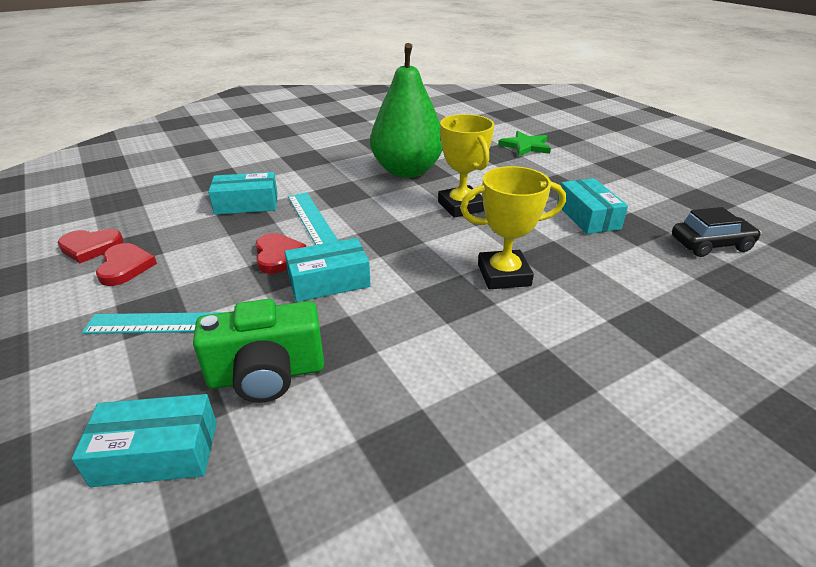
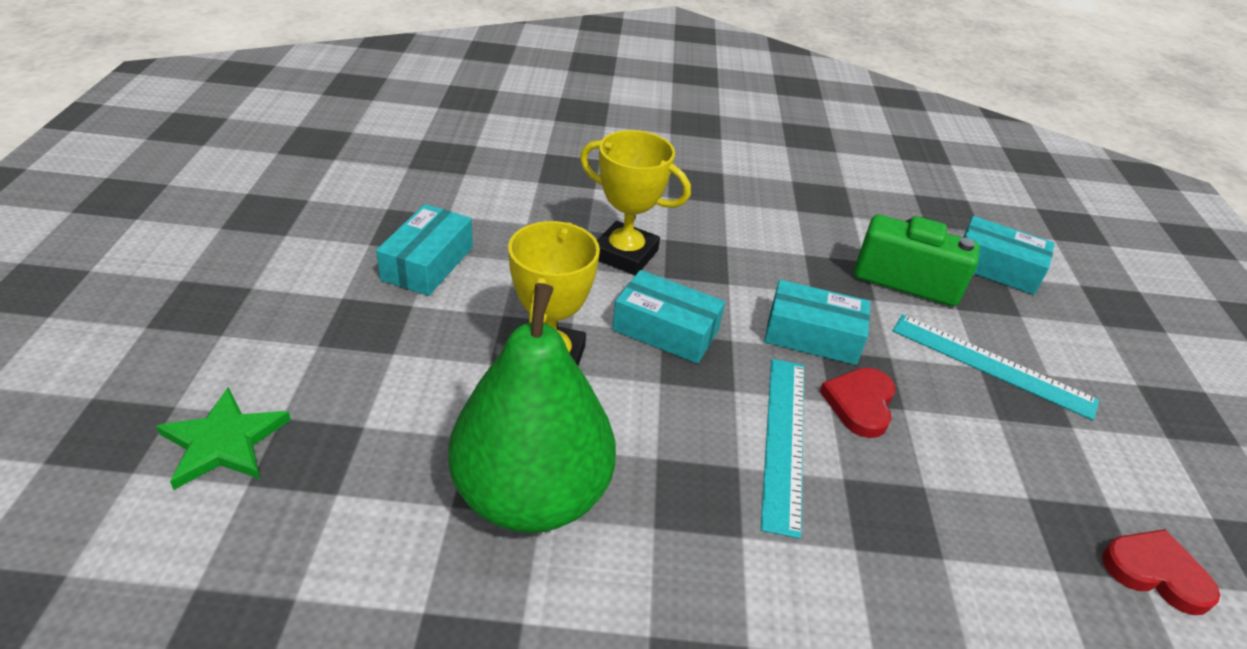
camera: 150 degrees left, 5 degrees up
red heart [96,243,157,286] -> none
turquoise box [208,172,278,215] -> turquoise box moved to [612,270,725,364]
black car [672,207,761,257] -> none

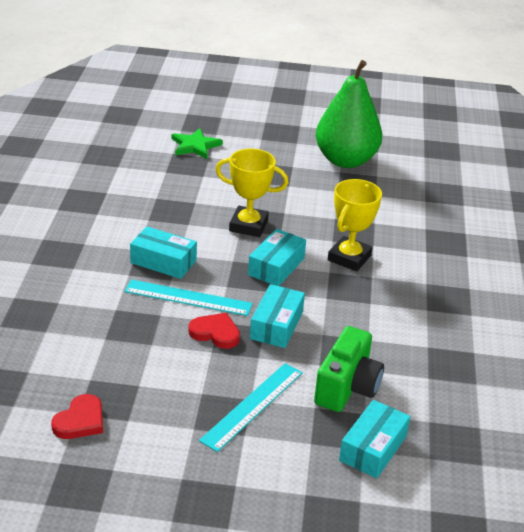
camera: 95 degrees right, 5 degrees down
turquoise box [376,204,473,296] -> turquoise box moved to [130,226,197,279]
green pear [448,283,616,533] -> green pear moved to [316,60,382,168]

